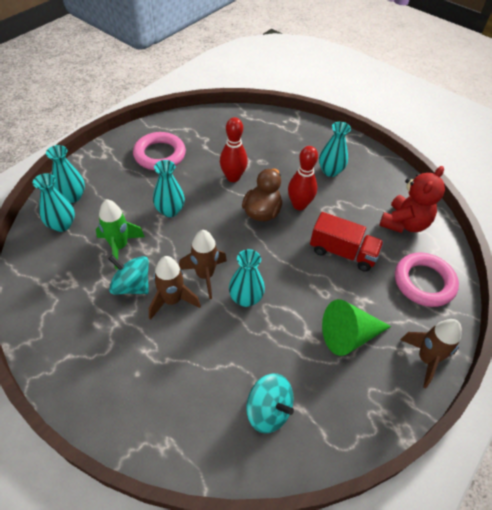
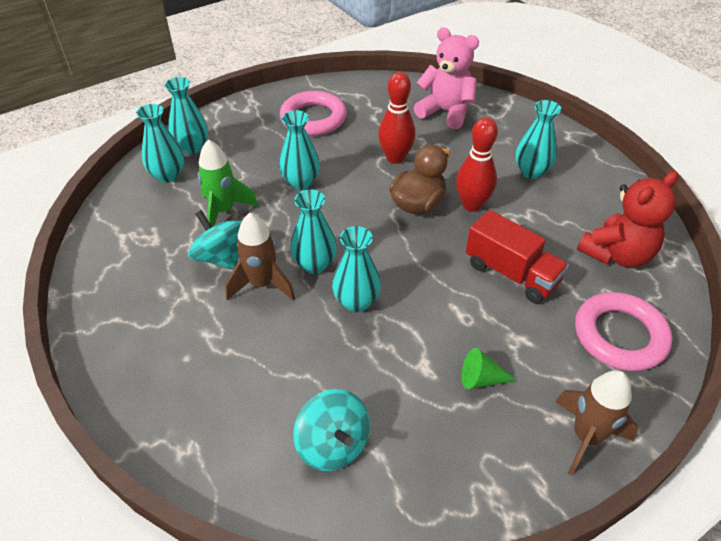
camera: 20 degrees right, 5 degrees down
brown rocket [179,230,227,299] -> turquoise vase [290,189,337,274]
green cone [322,299,391,356] -> green cone [461,348,517,389], size x0.54
none -> pink teddy bear [413,27,479,129]

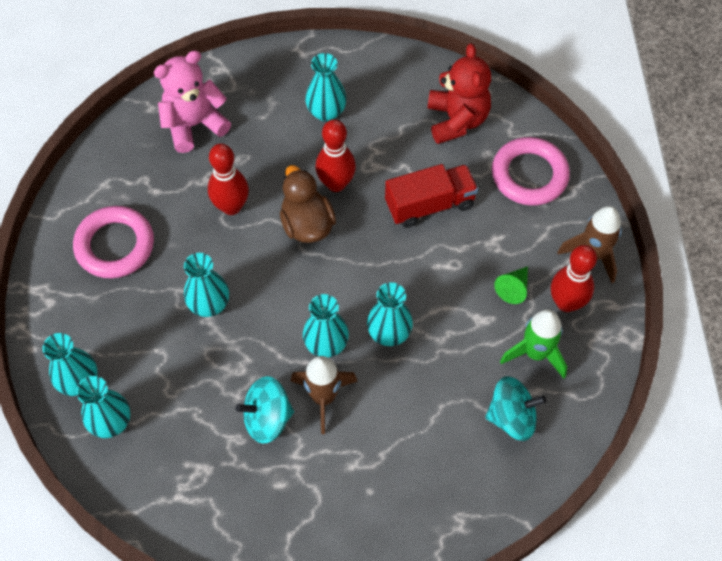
camera: 60 degrees left, 15 degrees up
green rocket [198,139,258,227] -> green rocket moved to [500,309,567,379]
none -> red bowling pin [551,245,597,312]

